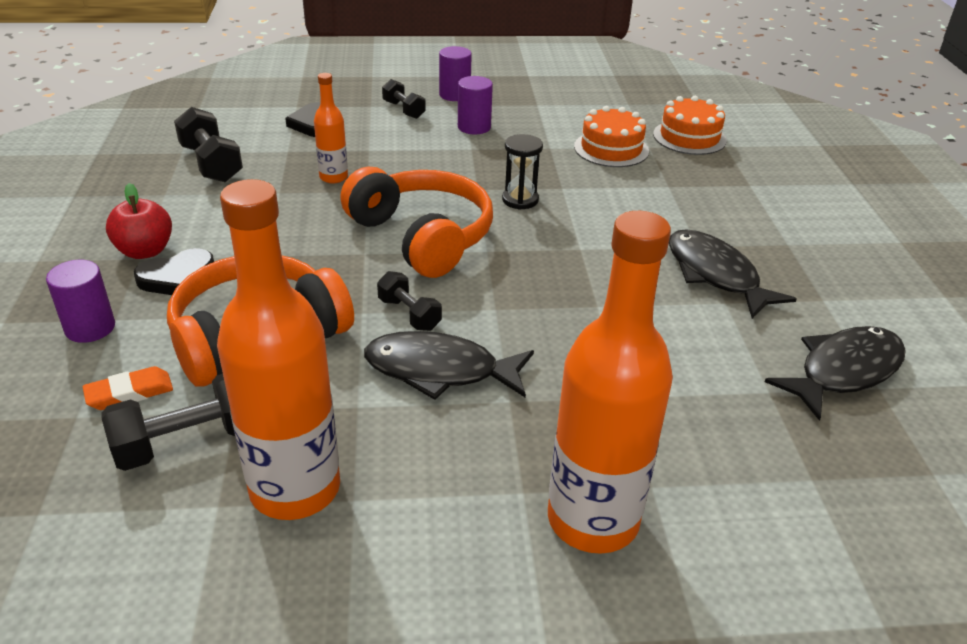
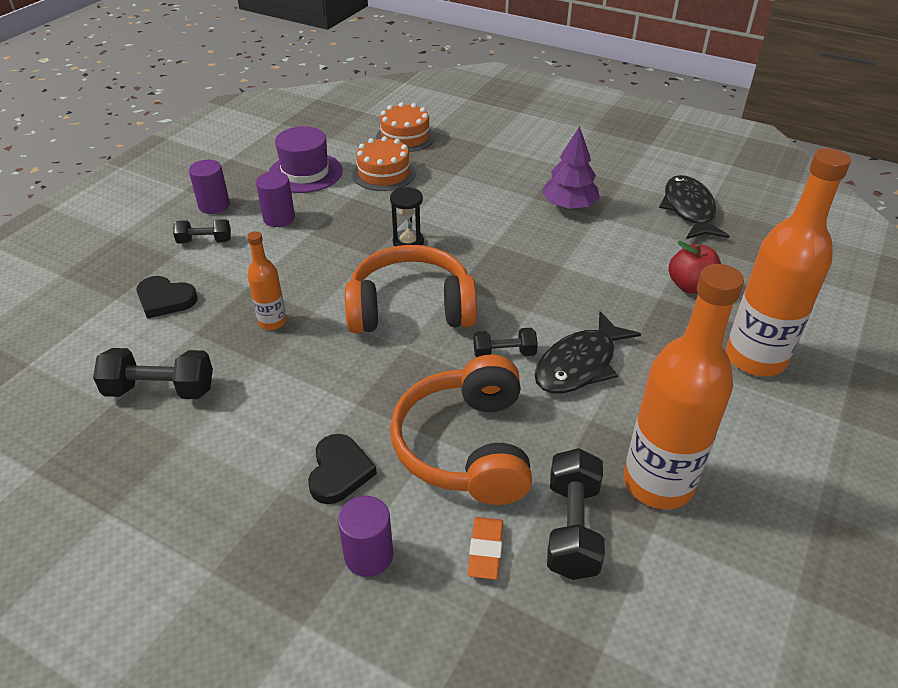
camera: 55 degrees left, 5 degrees up
red apple [106,183,172,259] -> red apple moved to [669,241,721,294]
black fish [669,229,797,319] -> purple tree [542,126,600,210]
none -> purple hat [269,126,343,193]

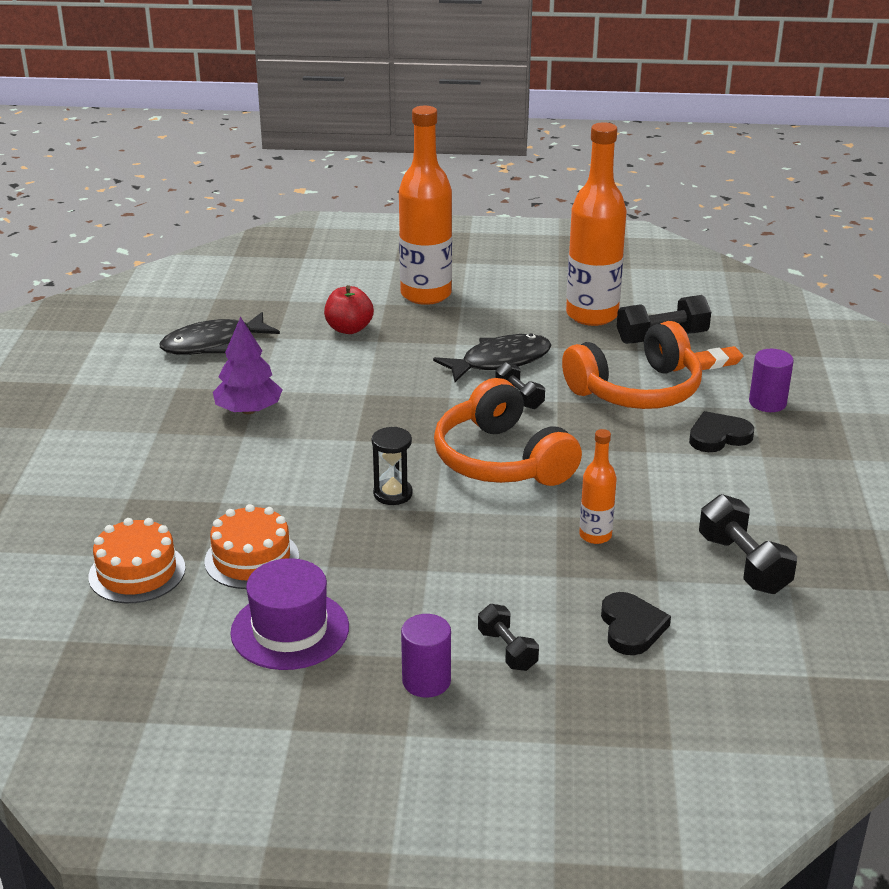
camera: 115 degrees left, 10 degrees down
purple cylinder [256,172,295,227] -> none
black fish [534,311,641,393] -> black fish turned 45 degrees counterclockwise [433,333,551,382]

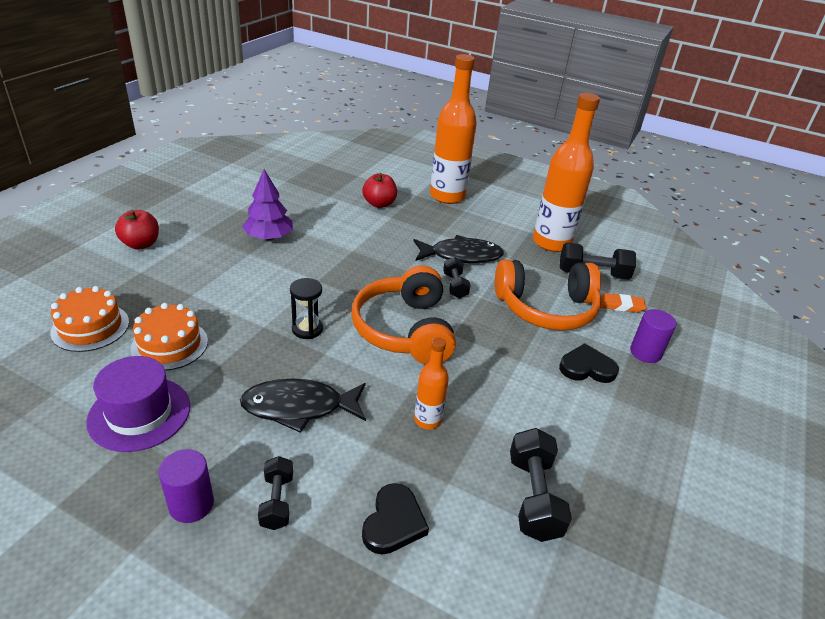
camera: 20 degrees right, 5 degrees up
black fish [159,312,280,355] -> black fish moved to [240,379,366,433]
none -> red apple [115,210,159,250]

